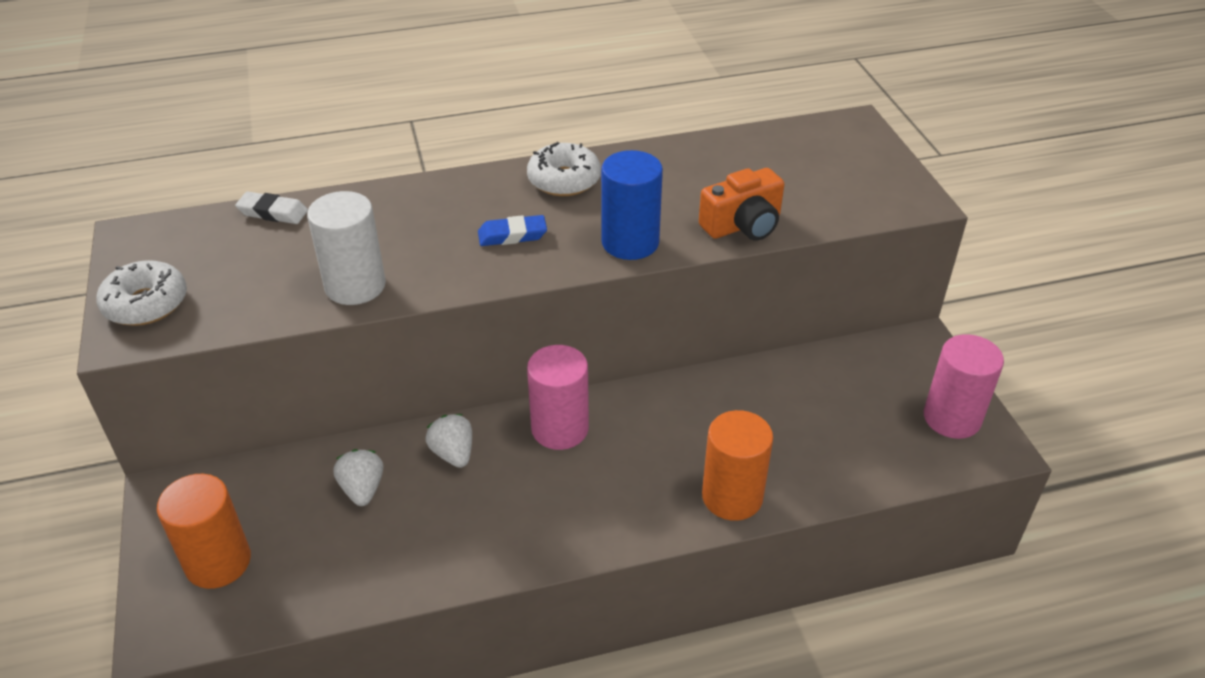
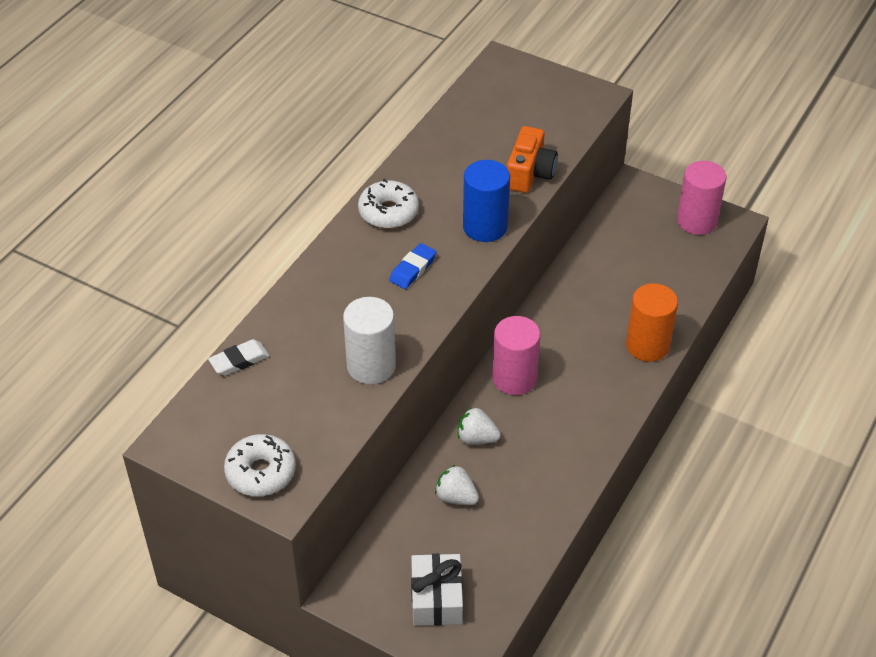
camera: 45 degrees left, 5 degrees up
orange cylinder [157,474,251,589] -> white gift [411,554,463,626]

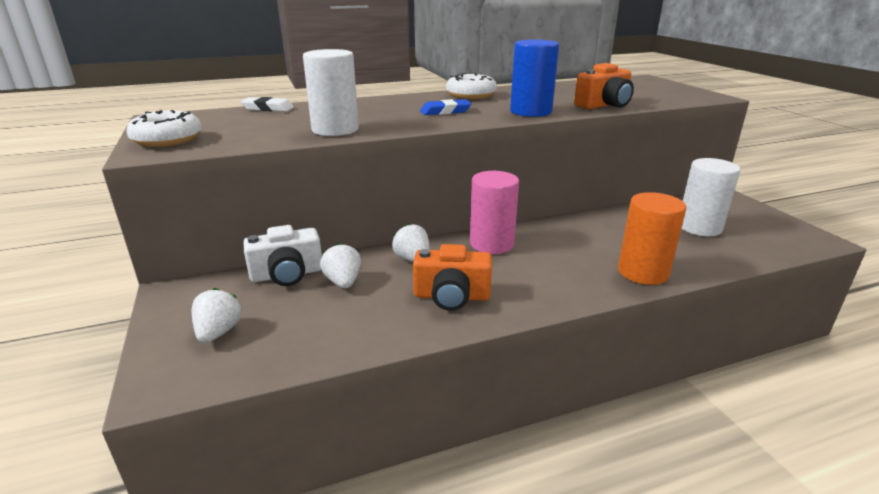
camera: 40 degrees right, 20 degrees down
white gift [411,554,463,626] -> white strawberry [192,288,242,343]
pink cylinder [677,161,727,235] -> none
none -> white camera [243,225,322,286]
none -> orange camera [413,244,492,311]
none -> white cylinder [681,158,741,236]

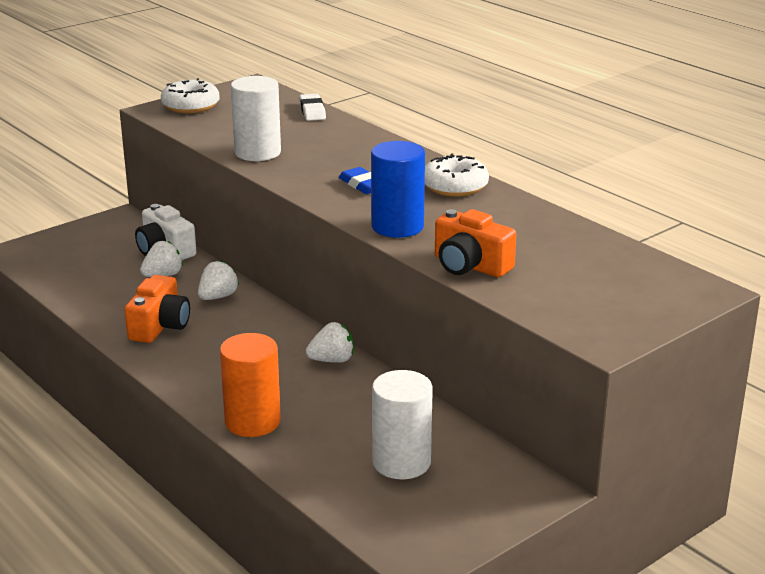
camera: 70 degrees right, 0 degrees up
white strawberry [192,288,242,343] -> white strawberry moved to [306,322,354,363]
orange camera [413,244,492,311] -> orange camera turned 150 degrees counterclockwise [124,275,190,343]
pink cylinder [470,171,519,254] -> none

